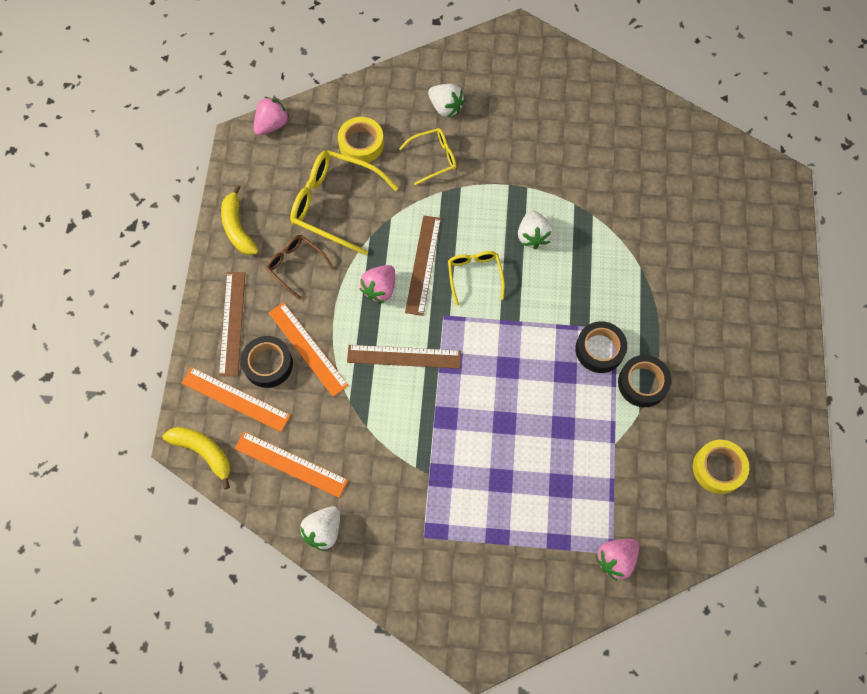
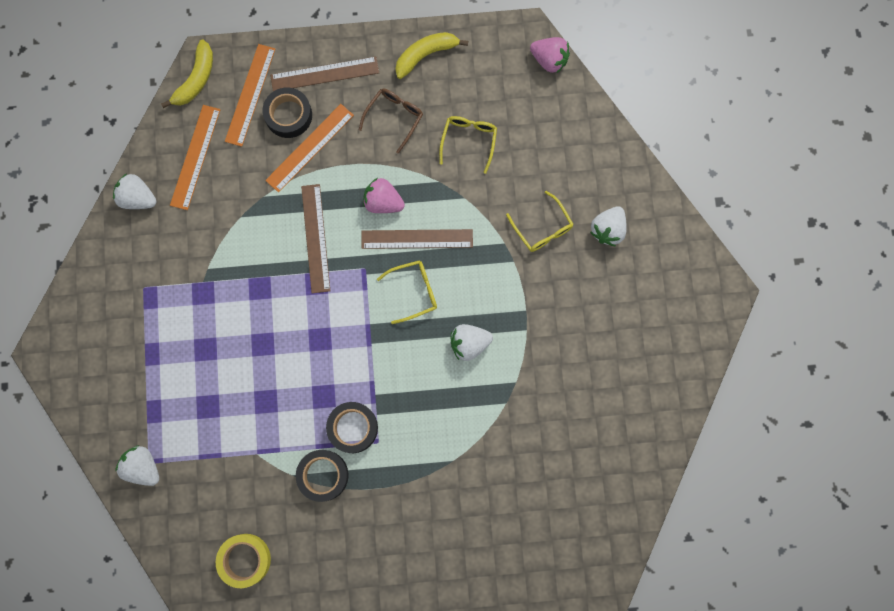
camera: 80 degrees right, 10 degrees up
yellow glasses [290,150,398,255] -> yellow glasses [439,116,497,174], size x0.57
yellow tape [338,117,384,163] -> none
pink strawberry [595,539,639,581] -> white strawberry [115,445,159,486]

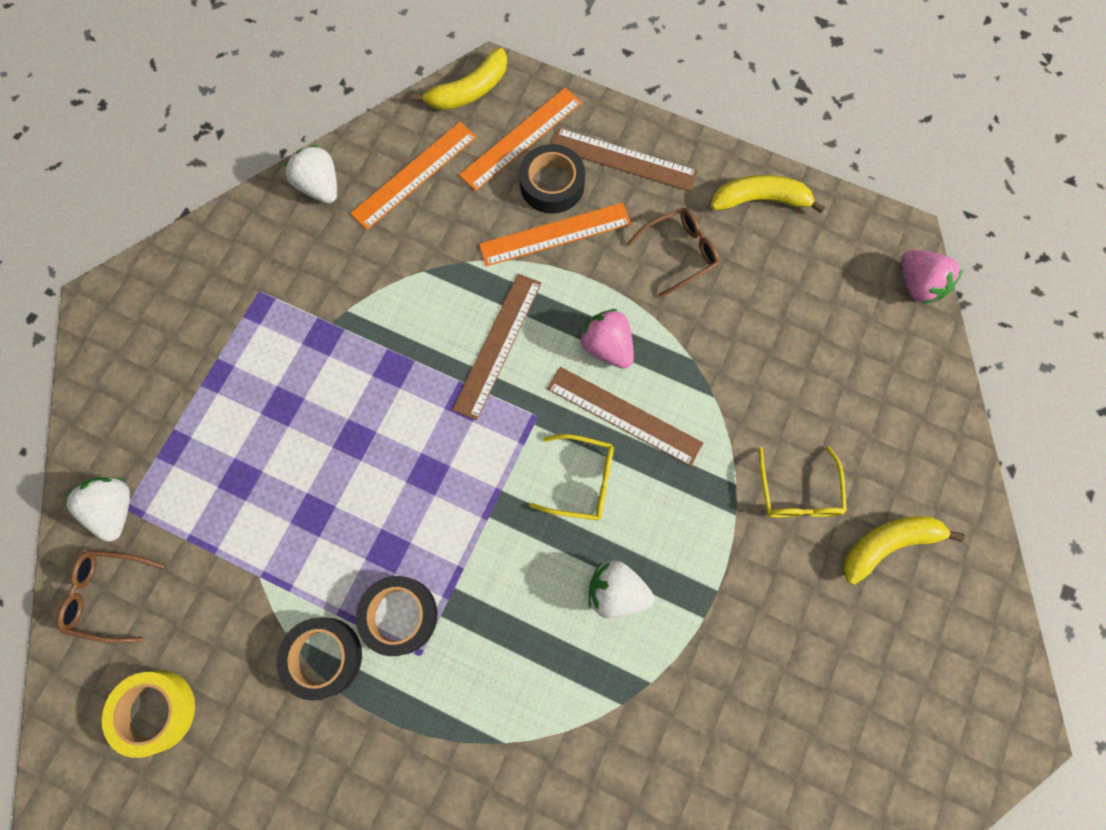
camera: 30 degrees right, 5 degrees down
yellow glasses [439,116,497,174] -> none
white strawberry [590,206,627,246] -> yellow banana [843,516,965,585]
none -> brown glasses [57,550,164,643]

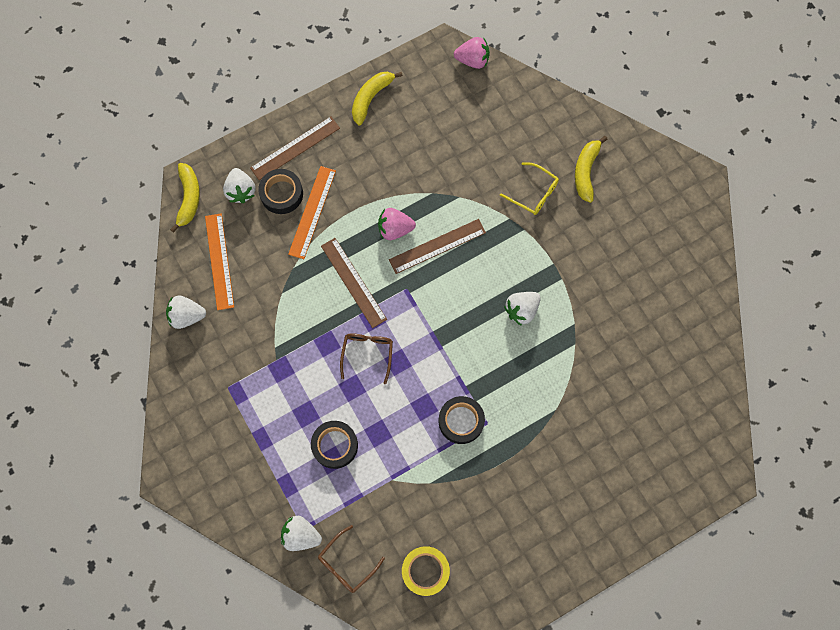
camera: 55 degrees left, 0 degrees up
black tape [277,618,362,701] -> black tape moved to [311,421,358,469]
orange ruler [459,88,582,191] -> white strawberry [223,168,256,203]
yellow glasses [529,434,614,520] -> none
brown glasses [627,208,719,298] -> brown glasses moved to [340,333,393,384]

